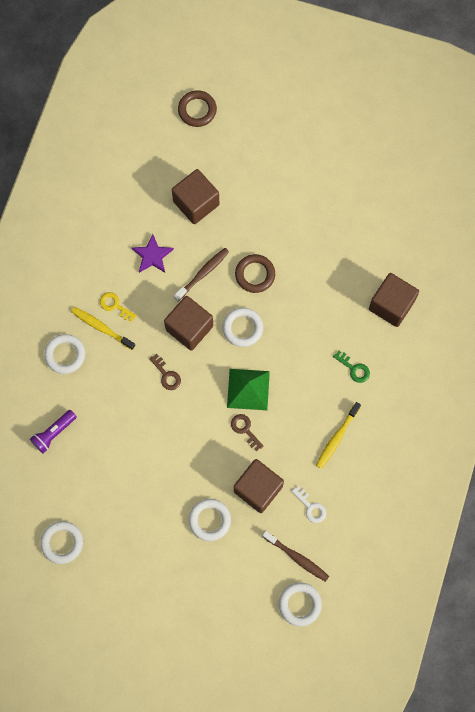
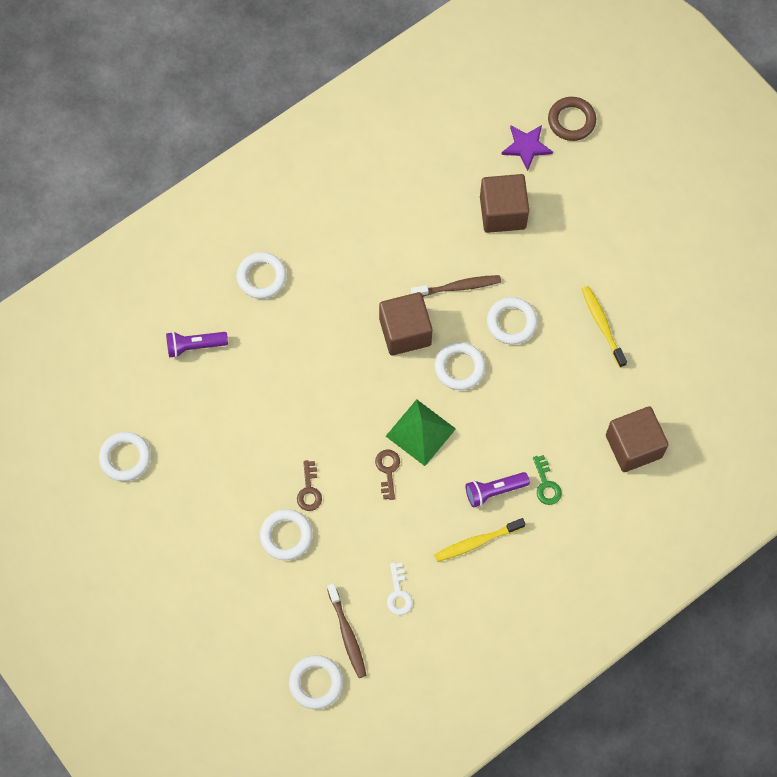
camera: 35 degrees right, 5 degrees down
yellow toothbrush [71,307,135,350] -> yellow toothbrush moved to [582,286,627,368]
yellow key [100,292,137,322] -> none
purple star [132,234,174,273] -> purple star moved to [502,125,553,171]
brown key [149,354,181,390] -> brown key moved to [297,460,322,511]
brown cube [234,459,284,513] -> none
brown ring [235,254,275,293] -> white ring [487,297,537,345]
none -> purple flashlight [466,472,530,508]

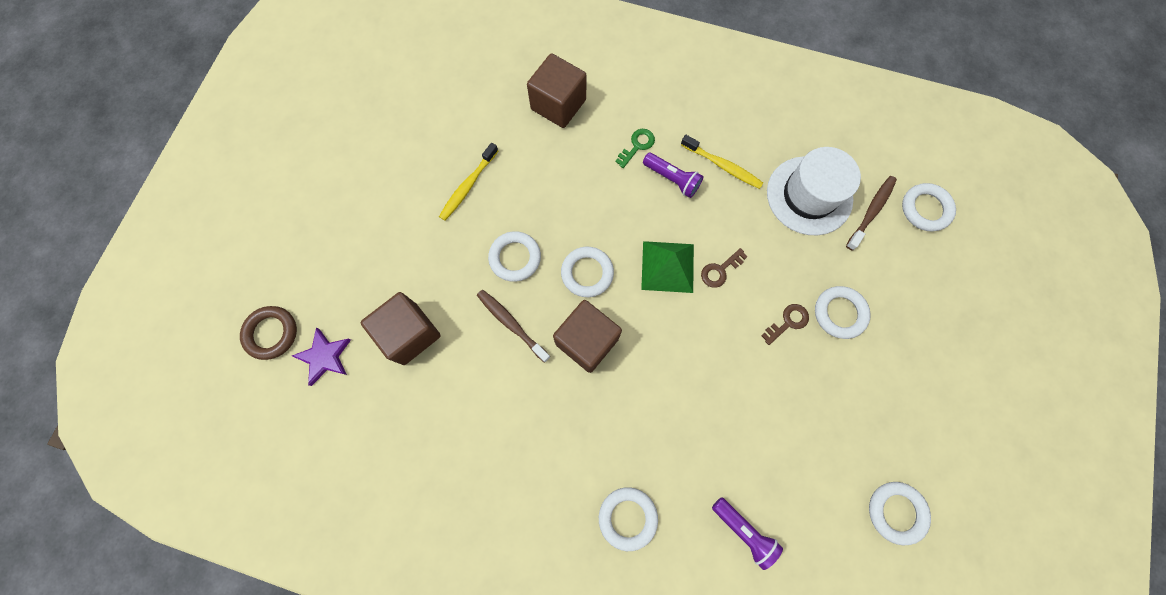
camera: 125 degrees left, 5 degrees up
white key [387,563,413,615] -> white hat [767,147,861,235]

